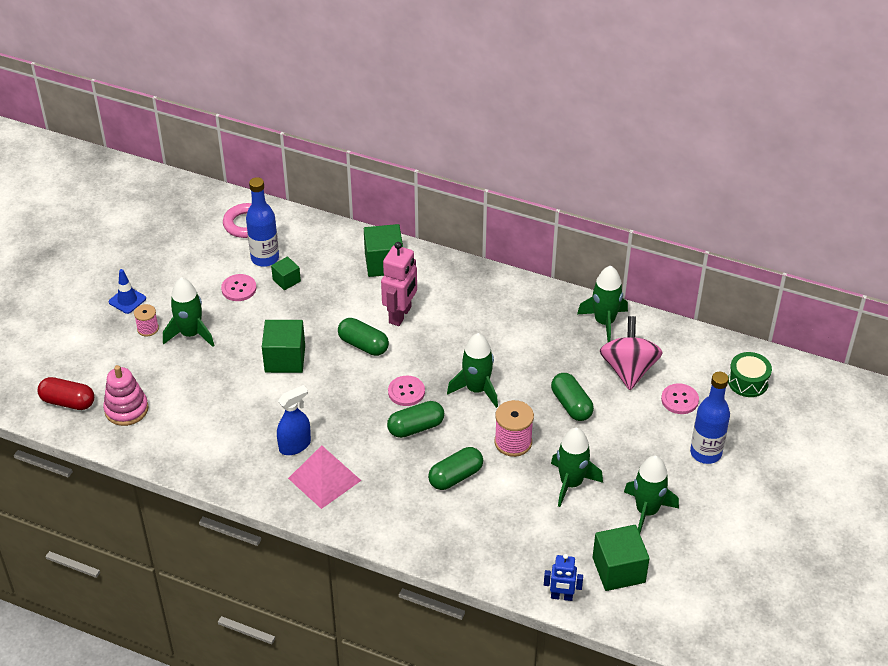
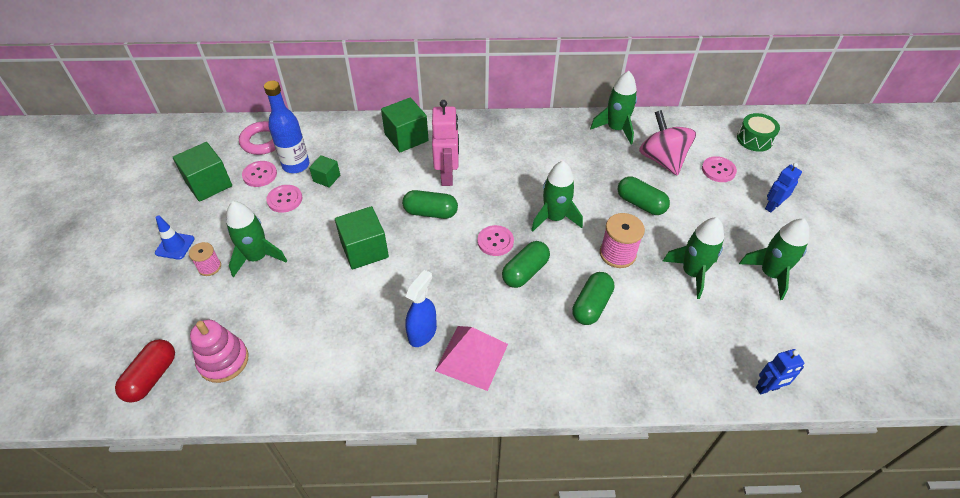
camera: 25 degrees left, 5 degrees up
red capsule [38,377,94,410] -> red capsule turned 60 degrees counterclockwise [115,339,175,403]
green cube [593,525,650,591] -> green cube moved to [173,142,232,202]
blue bottle [690,372,730,464] -> blue robot [765,163,802,213]
none -> pink button [242,161,277,187]

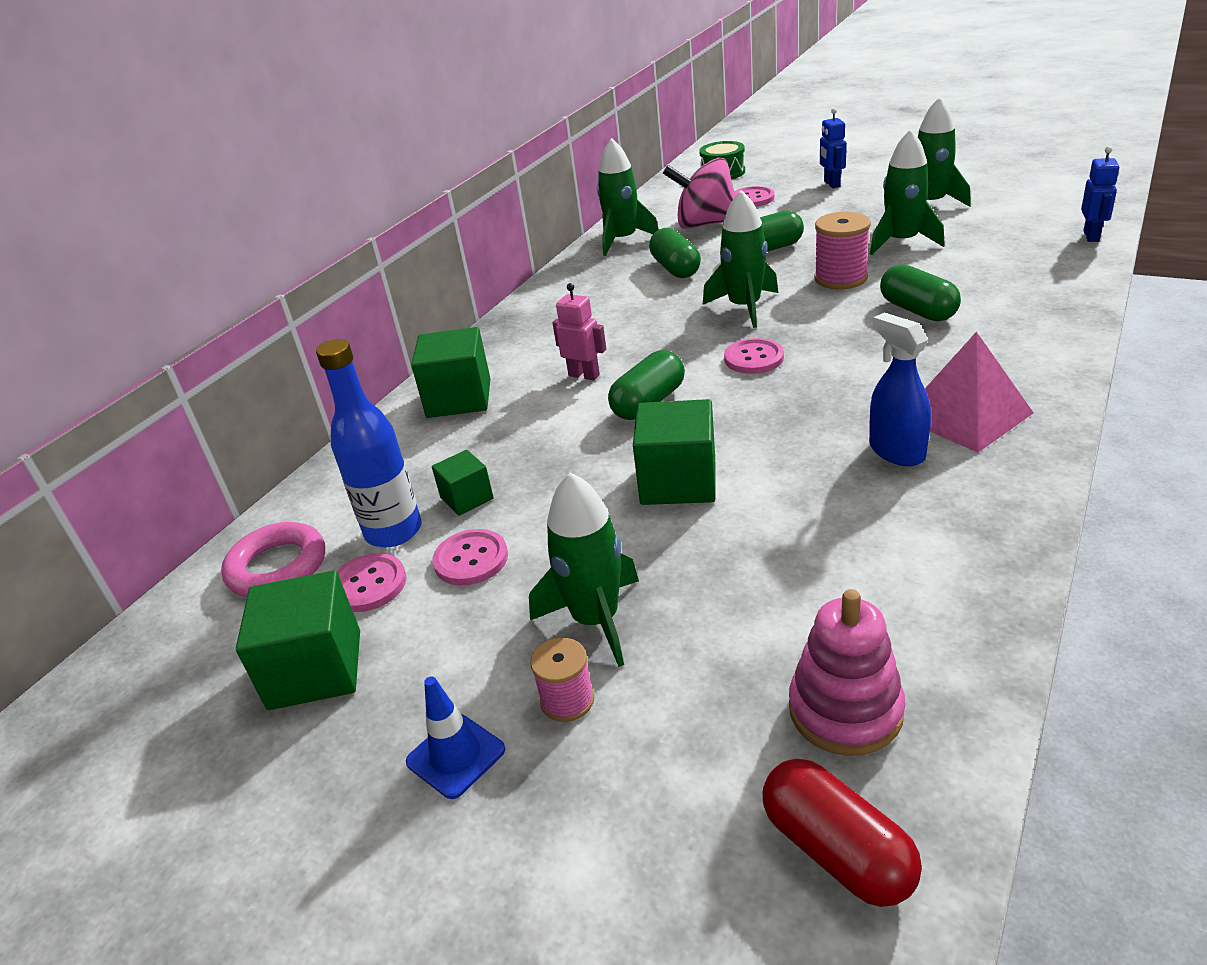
camera: 55 degrees left, 15 degrees down
pink robot [432,100,459,186] -> pink robot [552,283,606,380], size x0.61
green capsule [502,241,550,288] -> green capsule moved to [649,228,701,278]

